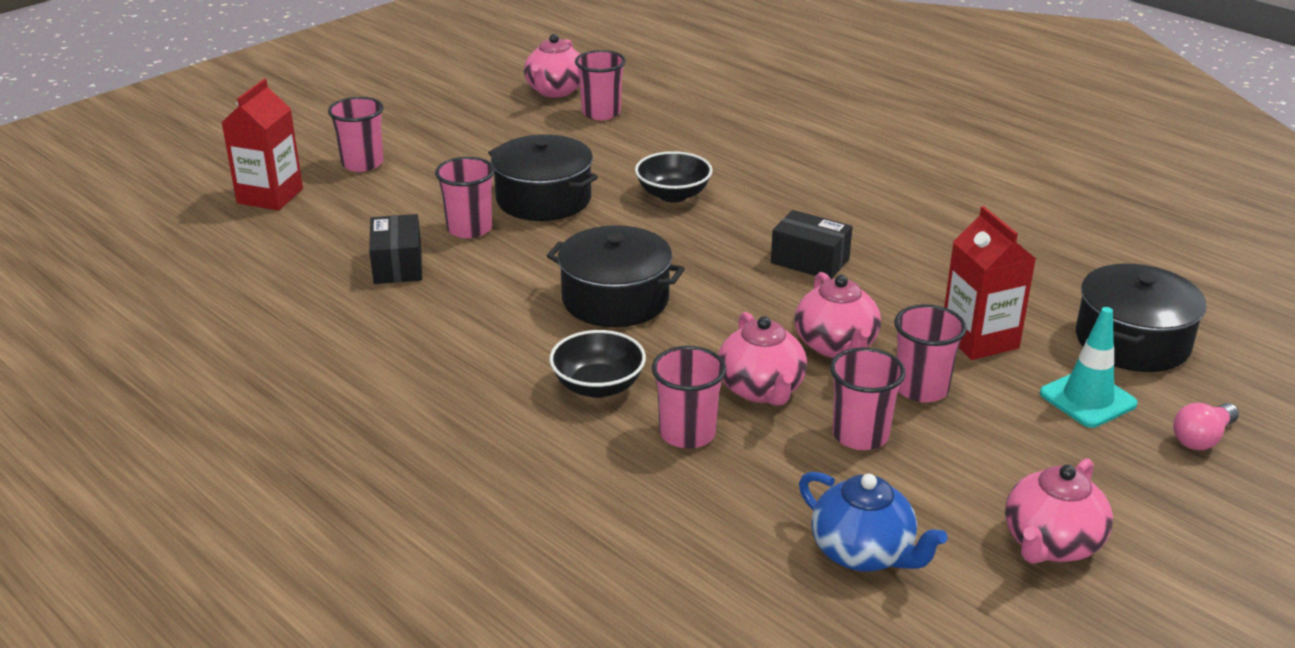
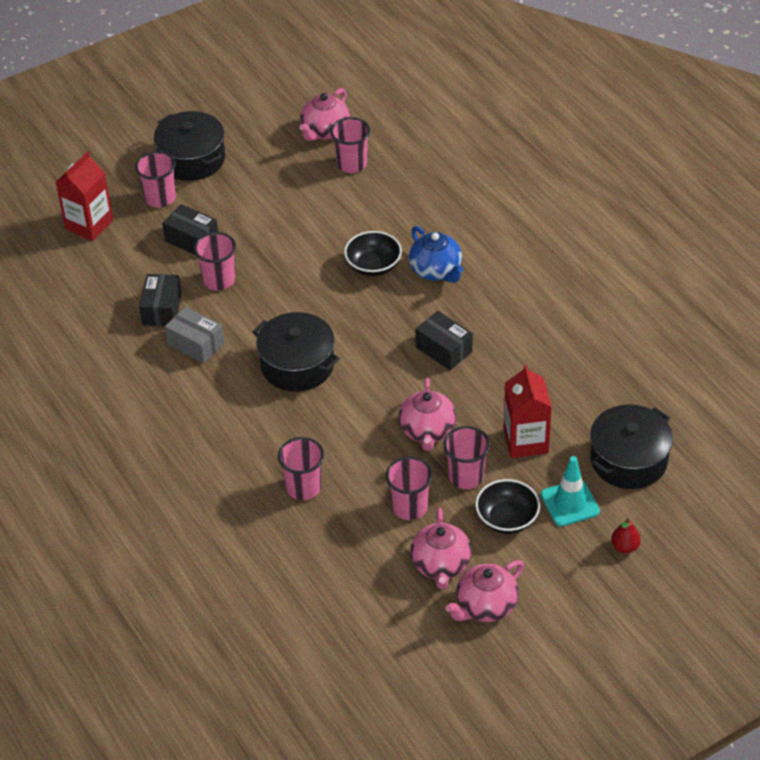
camera: 15 degrees right, 15 degrees up
black pot [488,134,598,221] -> black pot moved to [154,111,225,181]
black bowl [549,330,646,398] -> black bowl moved to [475,479,540,534]
pink teapot [718,312,807,406] -> pink teapot moved to [410,508,472,589]
blue teapot [799,471,948,571] -> blue teapot moved to [409,226,463,283]
pink light bulb [1173,403,1239,450] -> red pear [611,518,641,553]
none -> black box [162,204,218,255]
none -> grey box [165,306,224,364]

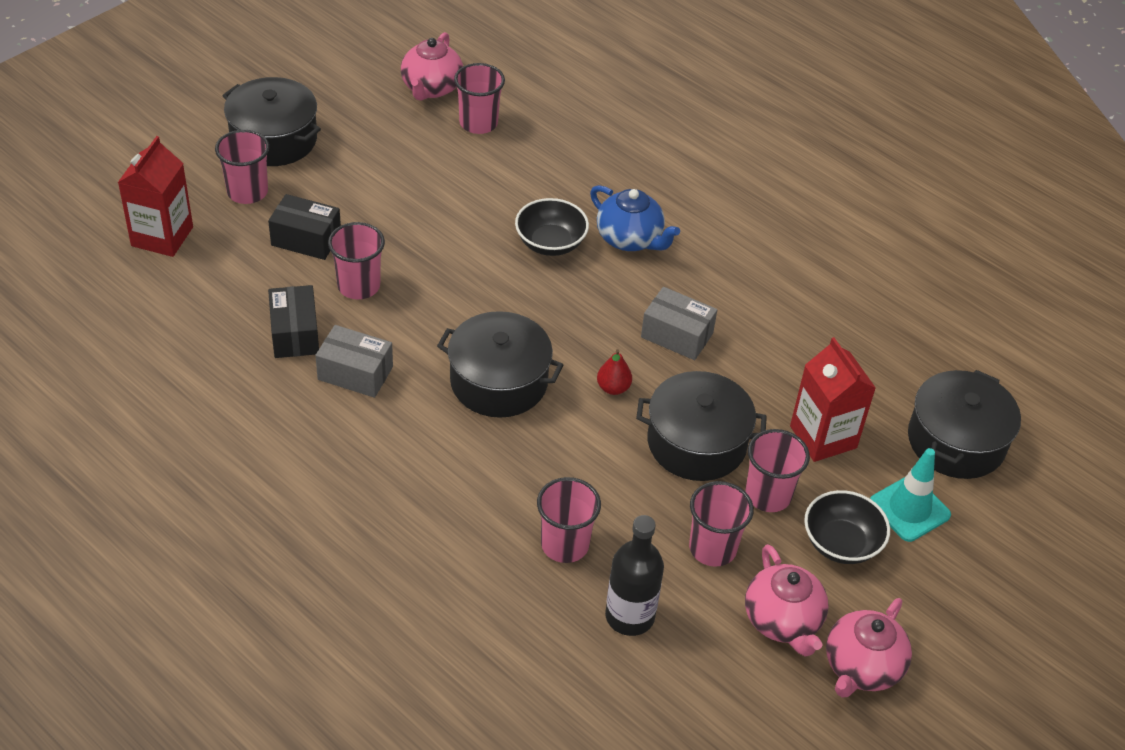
camera: 20 degrees left, 0 degrees up
pink teapot [399,378,456,451] -> black pot [636,371,767,481]
black box [415,311,473,370] -> grey box [641,287,717,360]
red pear [611,518,641,553] -> red pear moved to [597,349,632,395]
none -> black bottle [605,515,664,636]

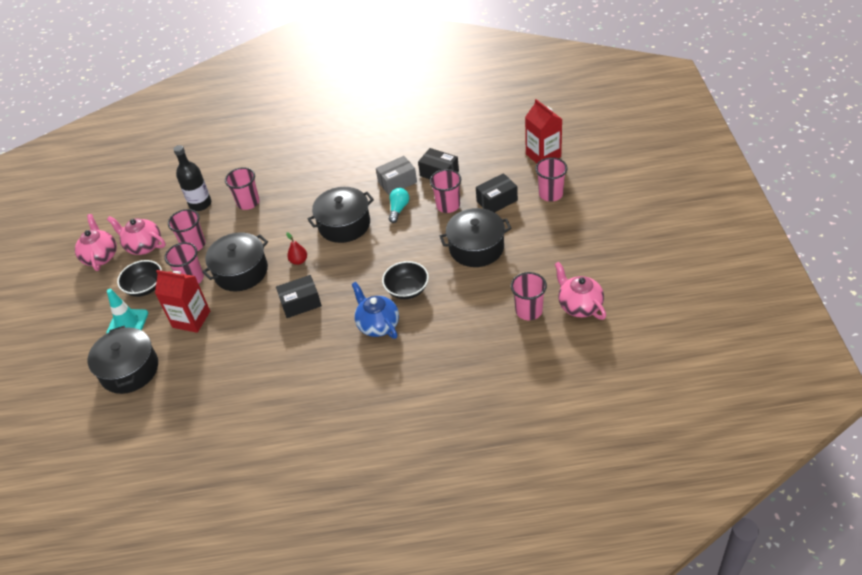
camera: 140 degrees right, 0 degrees up
black pot [222,77,321,166] -> black pot moved to [440,208,512,267]
blue teapot [590,185,680,251] -> blue teapot turned 60 degrees clockwise [352,282,399,339]
grey box [641,287,717,360] -> black box [276,275,322,318]
none -> turquoise light bulb [389,188,409,223]

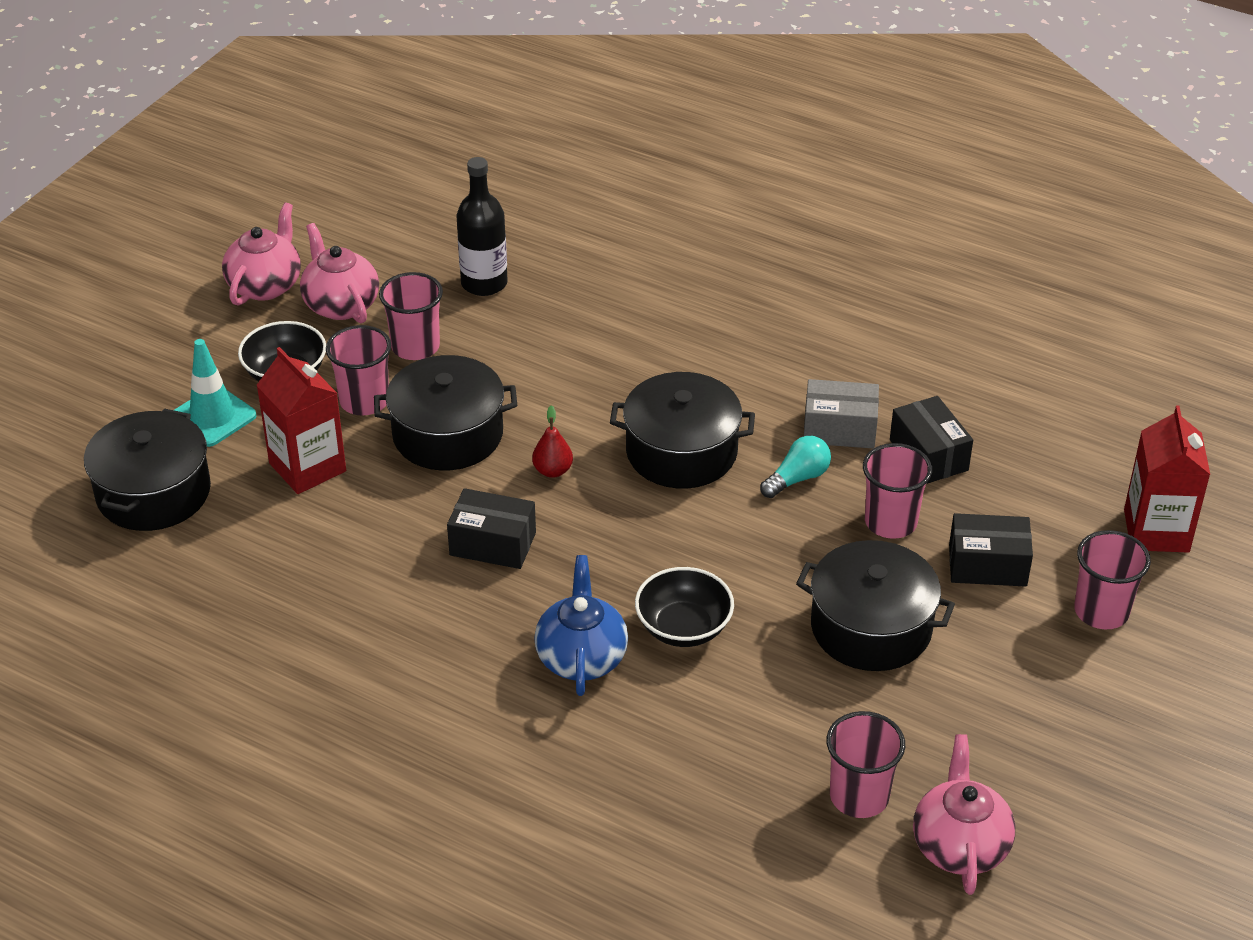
camera: 30 degrees right, 5 degrees down
pink cup [225,167,260,210] -> none

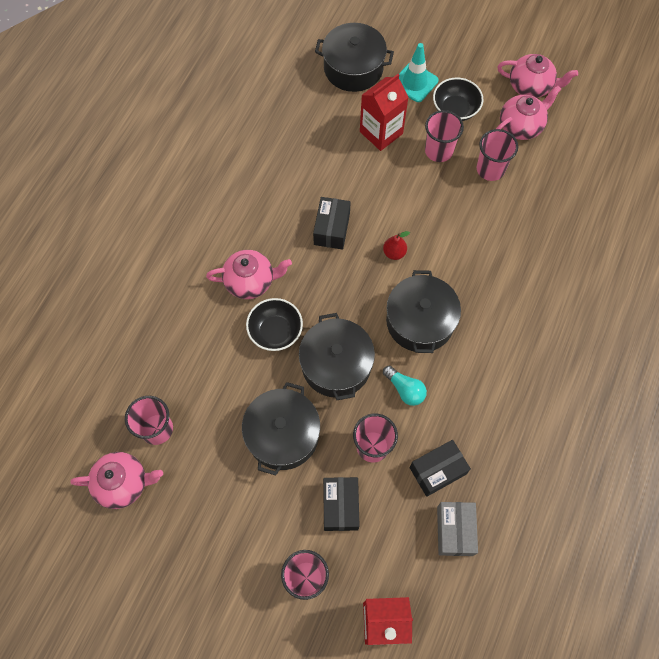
camera: 85 degrees right, 25 degrees up
black pot [374,355,517,470] -> black pot moved to [299,313,375,400]
black bottle [456,157,508,296] -> none
blue teapot [534,555,628,696] -> pink teapot [206,250,292,299]
grey box [804,379,879,448] -> grey box moved to [437,502,478,556]

